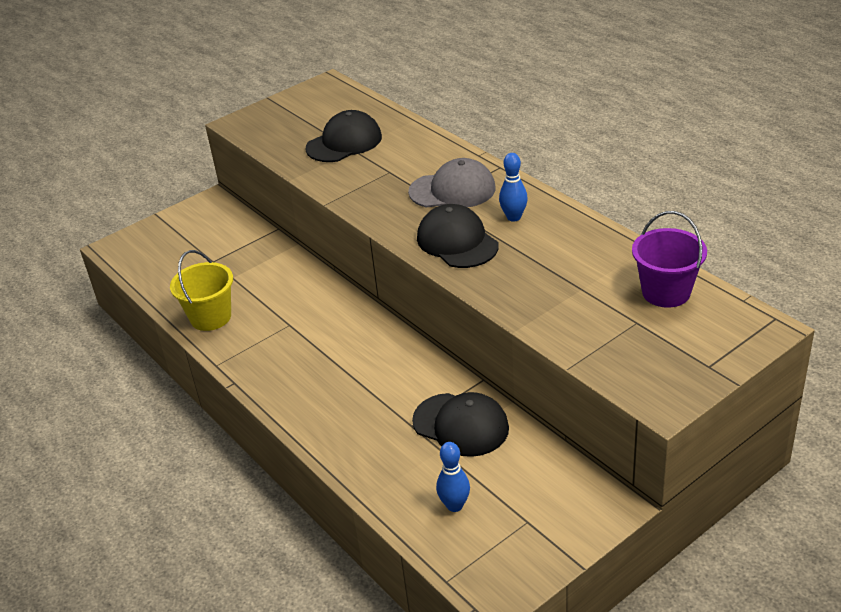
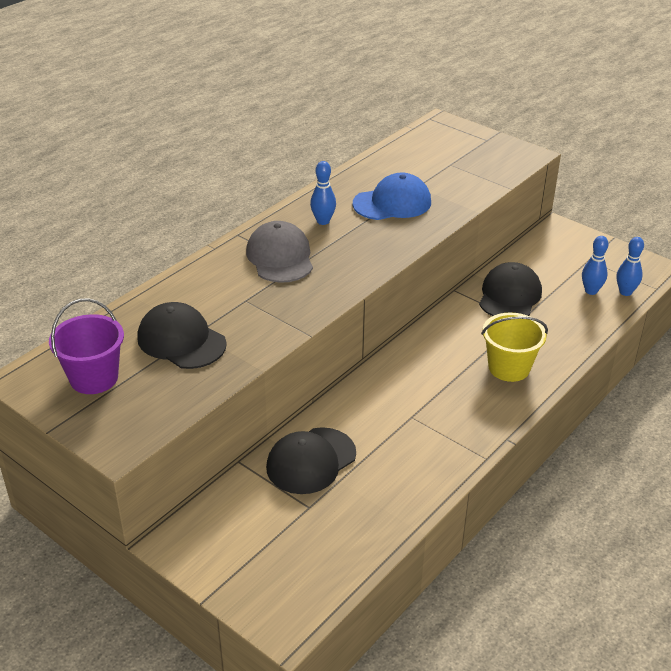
camera: 105 degrees left, 0 degrees up
yellow bucket [170,250,233,331] -> yellow bucket moved to [481,312,548,382]
black cap [417,204,499,268] -> black cap moved to [266,427,356,494]
purple bucket [632,211,707,308] -> purple bucket moved to [49,298,124,394]
none -> blue cap [352,173,431,220]
none -> blue bowling pin [617,237,644,296]

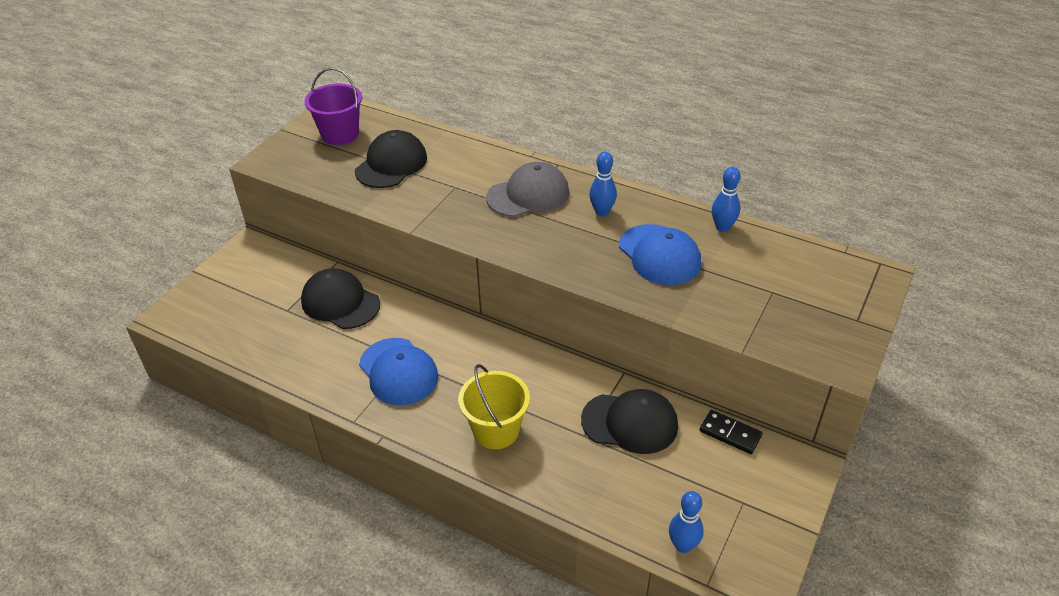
camera: 80 degrees right, 5 degrees up
blue bowling pin [582,236,608,295] -> blue bowling pin moved to [712,167,740,232]
none -> blue cap [359,338,439,405]
none -> black domino [700,410,763,454]

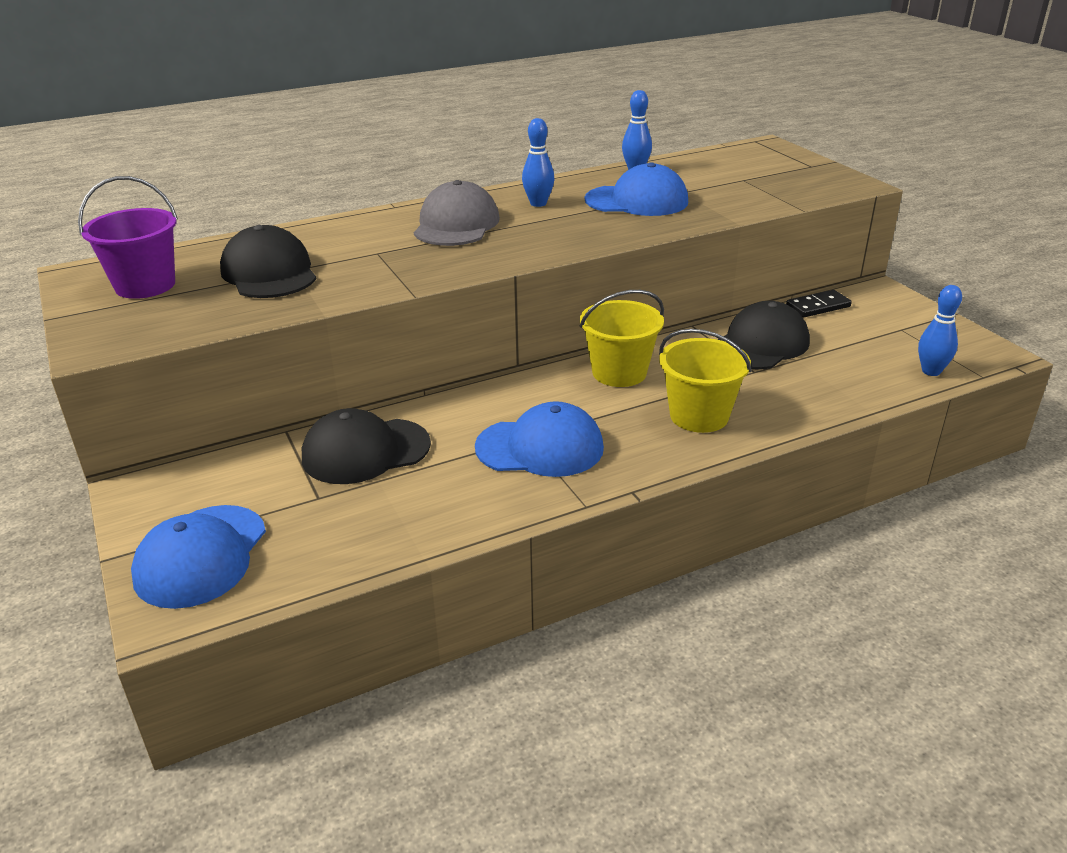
camera: 55 degrees left, 10 degrees down
none -> blue cap [131,505,266,609]
none -> yellow bucket [580,290,664,387]

